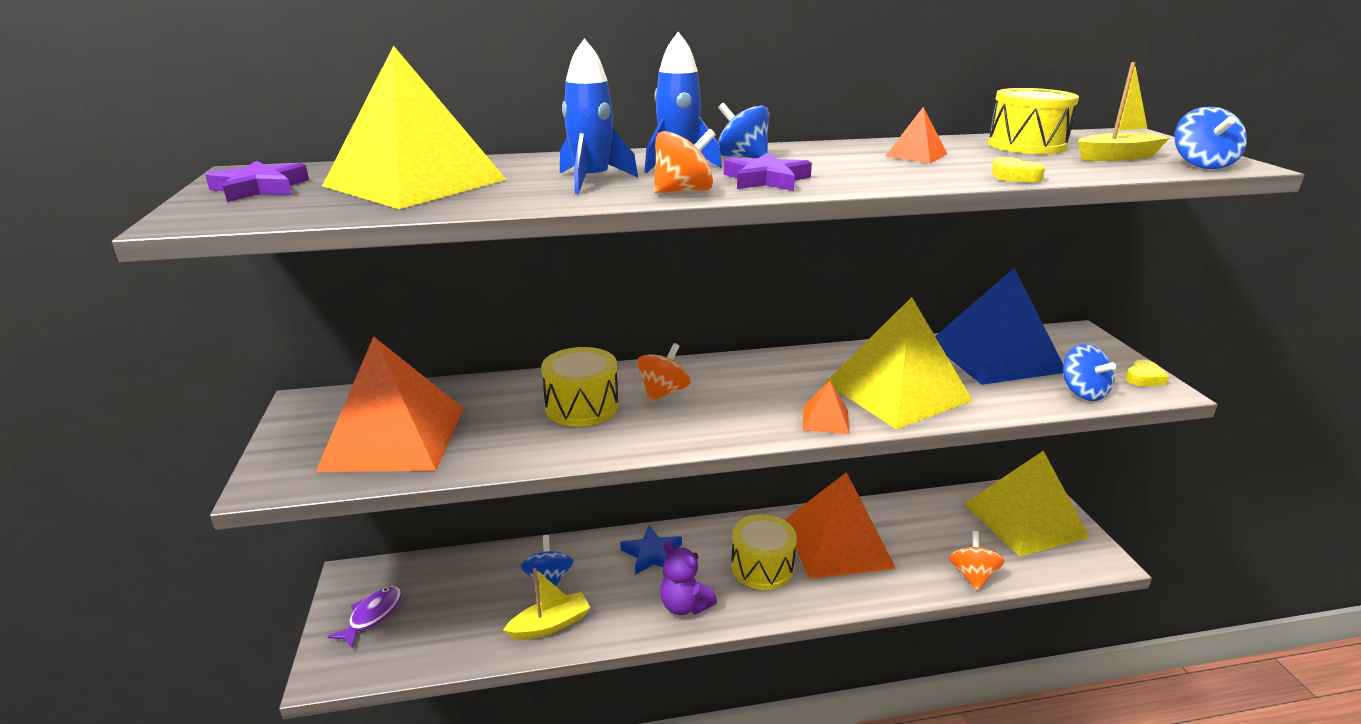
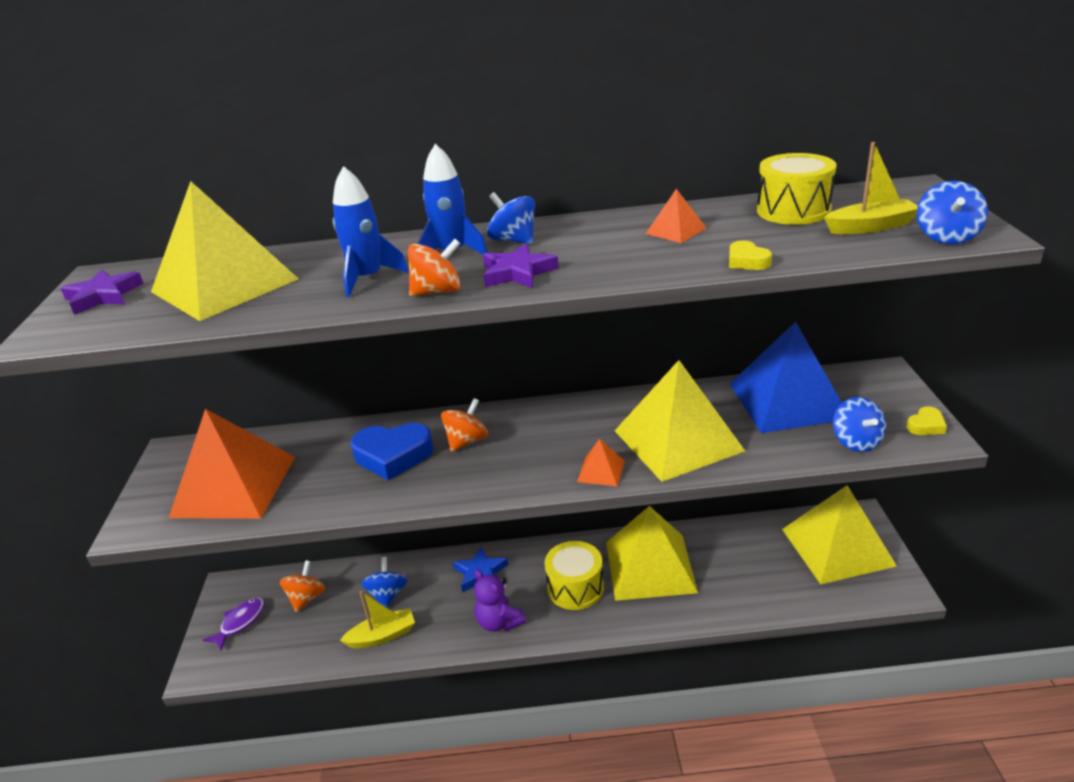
camera: 10 degrees right, 5 degrees up
yellow drum [541,347,619,427] -> blue heart [351,423,434,481]
orange pyramid [785,472,896,579] -> yellow pyramid [606,506,698,601]
orange spinning top [949,531,1004,591] -> orange spinning top moved to [279,560,325,612]

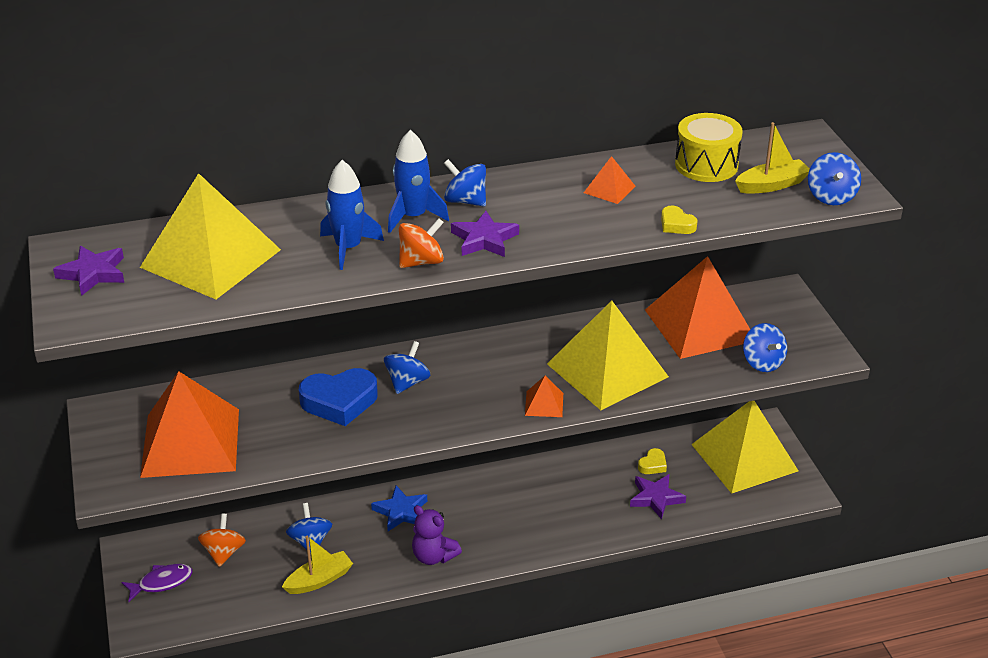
camera: 15 degrees left, 5 degrees up
purple fish [203,597,265,651] -> purple fish turned 45 degrees clockwise [121,564,193,602]
orange spinning top [441,398,488,452] -> blue spinning top [384,341,431,394]
yellow drum [545,541,604,610] -> none
yellow pyramid [606,506,698,601] -> none
blue pyramid [730,322,842,433] -> orange pyramid [645,256,750,359]
yellow heart [907,406,947,435] -> yellow heart moved to [638,448,667,474]
none -> purple star [630,474,686,519]

